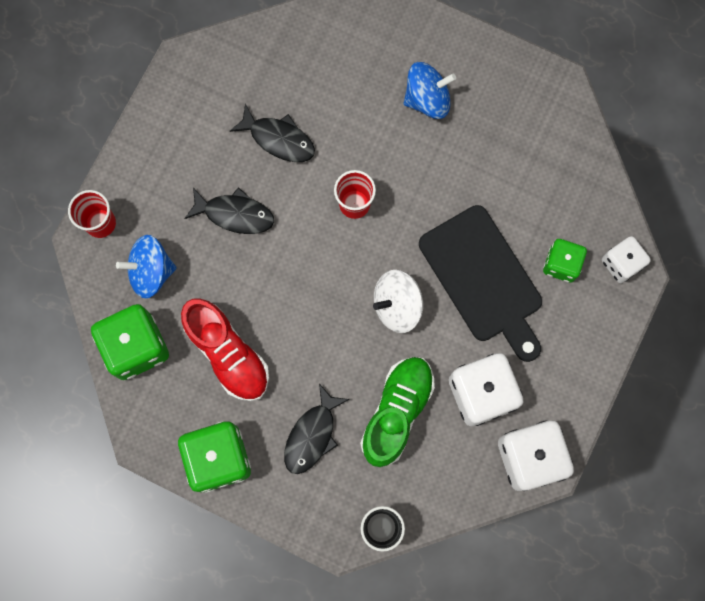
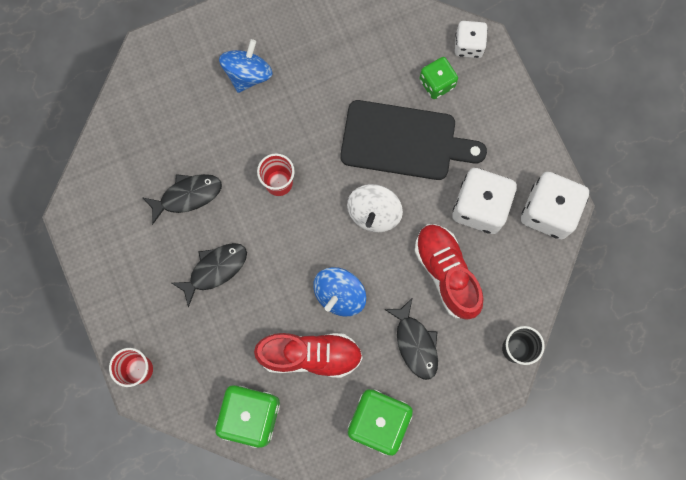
camera: 50 degrees left, 0 degrees up
blue spinning top [116,235,176,298] -> blue spinning top moved to [313,267,366,317]
green shoe [360,357,435,467] -> red shoe [414,224,484,320]

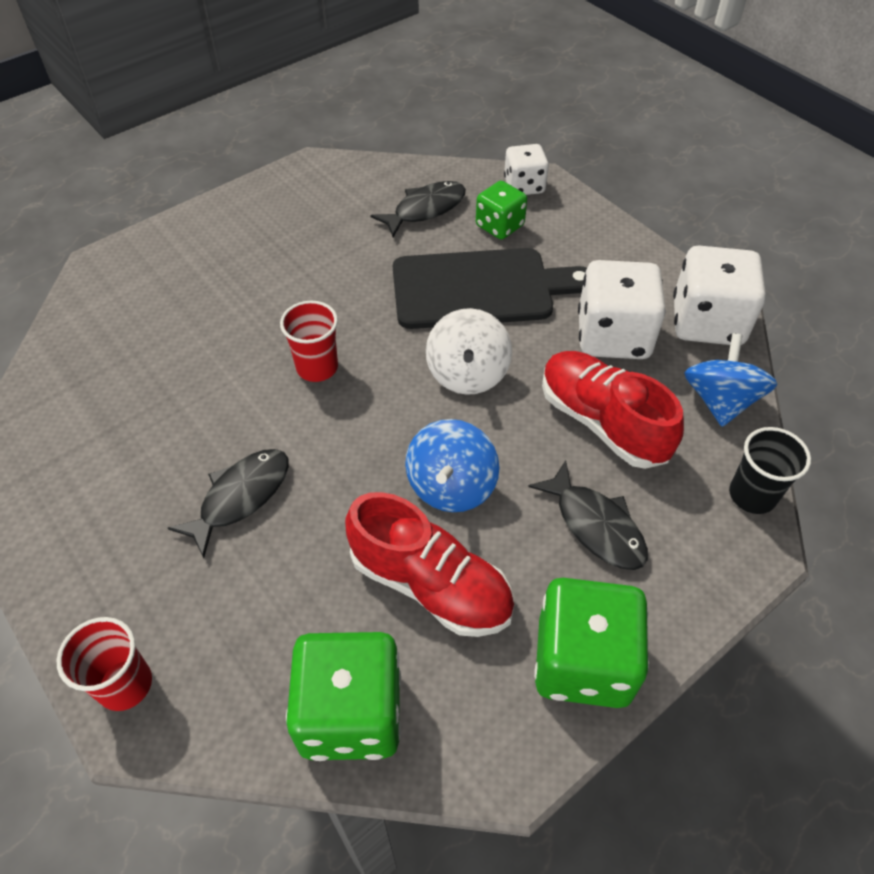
camera: 15 degrees left, 25 degrees down
black fish [142,174,222,225] -> black fish moved to [370,181,466,237]
blue spinning top [219,39,273,93] -> blue spinning top moved to [684,333,777,427]
red shoe [254,333,363,378] -> red shoe turned 45 degrees clockwise [345,492,514,637]

